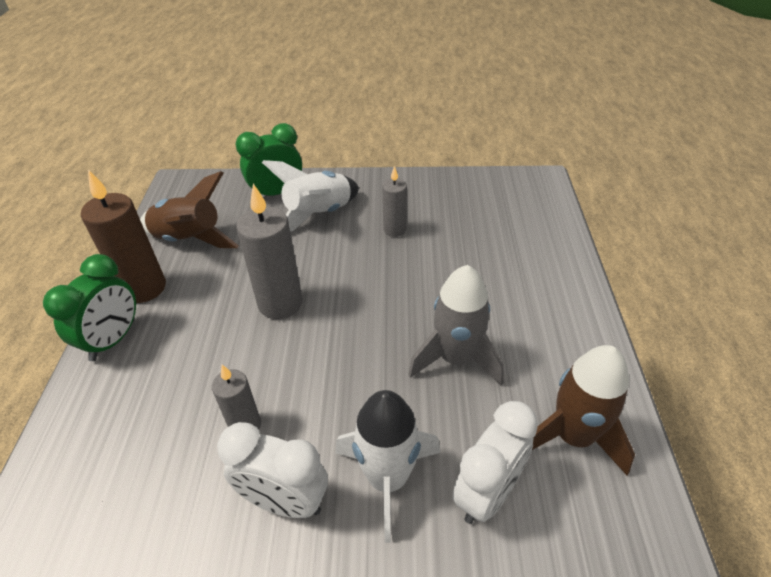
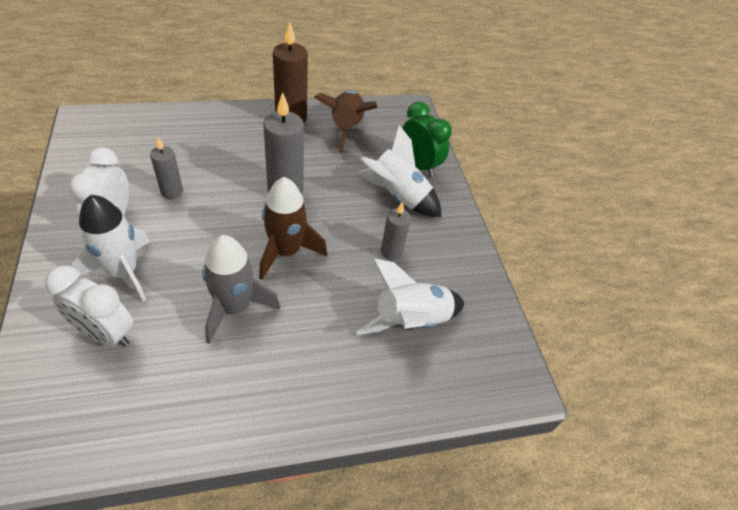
camera: 70 degrees right, 5 degrees up
green clock [43,254,136,361] -> none
brown rocket [532,345,635,476] -> brown rocket moved to [259,177,327,280]
none -> white rocket [356,258,464,335]

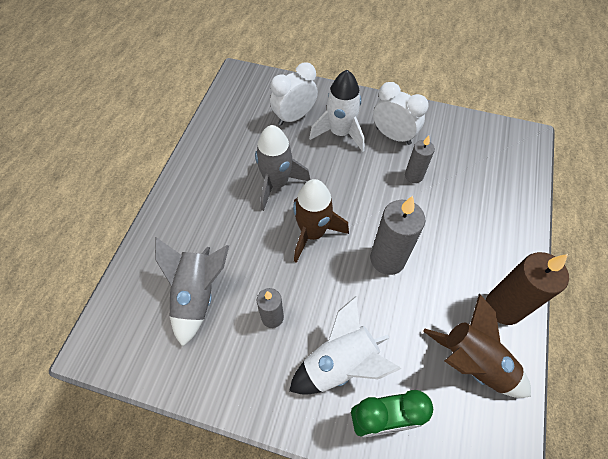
camera: 125 degrees right, 10 degrees up
white rocket [356,258,464,335] -> grey rocket [155,237,229,347]

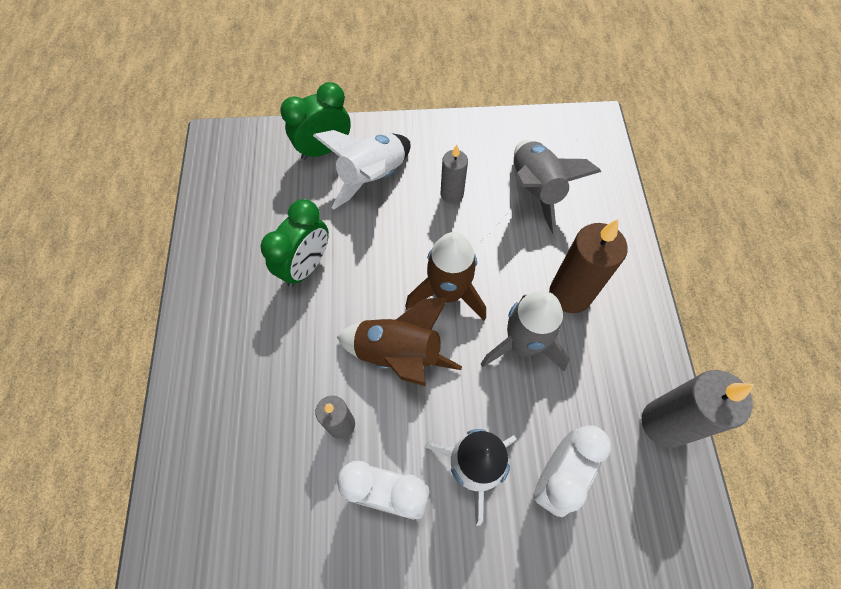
camera: 160 degrees right, 5 degrees up
grey candle [370,196,425,275] -> grey candle moved to [642,370,754,448]
brown rocket [423,294,531,398] -> brown rocket moved to [337,297,462,386]
brown candle [486,252,569,325] -> brown candle moved to [549,219,628,313]
none -> green clock [261,199,329,287]

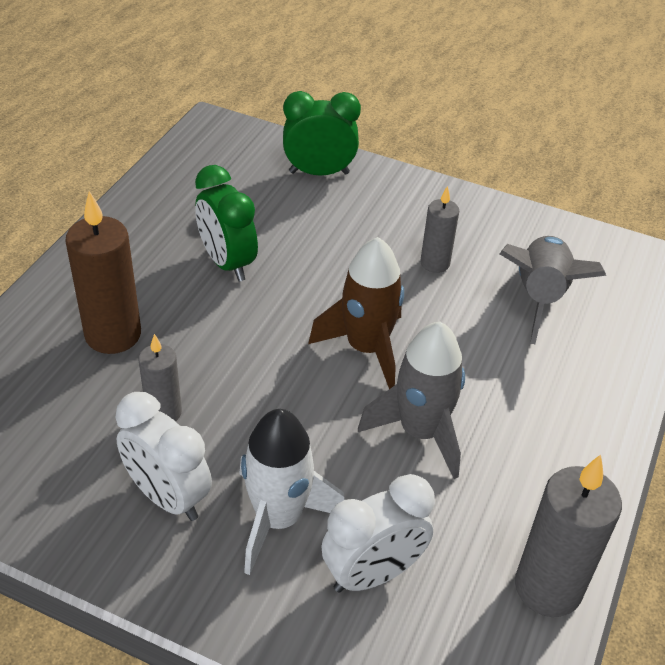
camera: 25 degrees right, 20 degrees down
green clock [261,199,329,287] -> green clock turned 90 degrees clockwise [195,165,258,281]
white rocket [313,130,411,210] -> none
brown rocket [337,297,462,386] -> none
brown candle [549,219,628,313] -> brown candle moved to [65,191,141,354]

